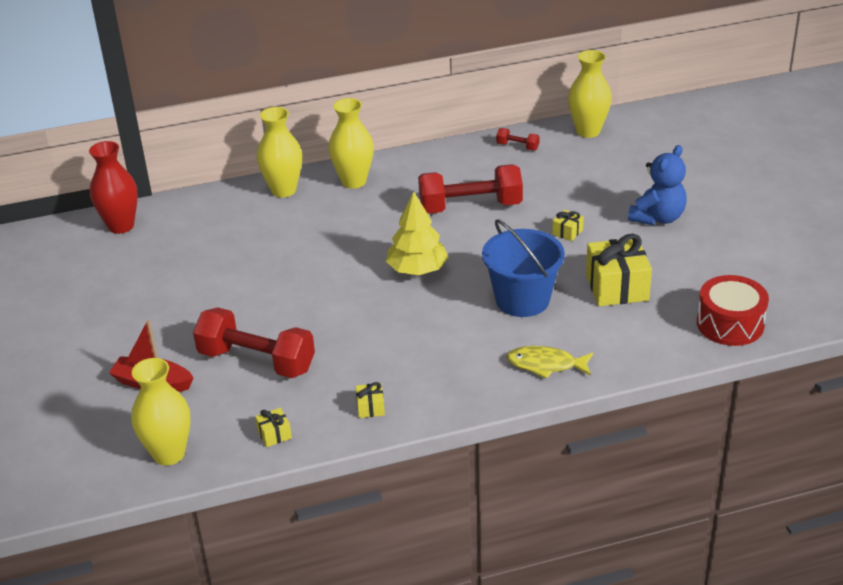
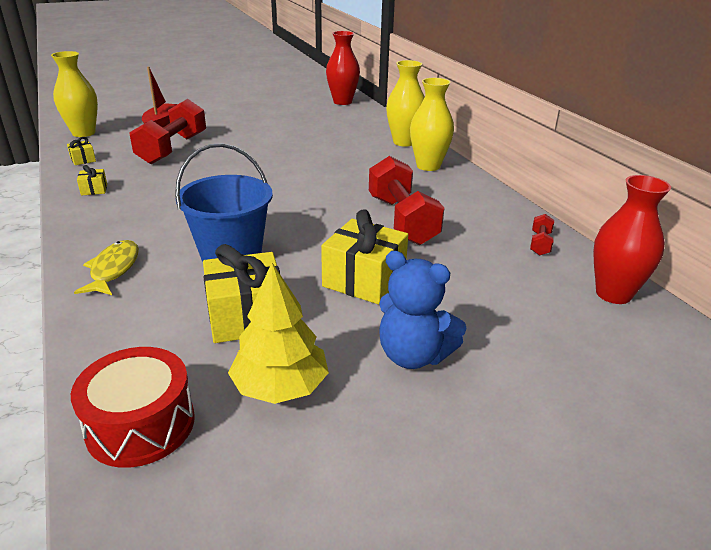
camera: 80 degrees right, 5 degrees down
yellow tree [386,191,448,275] -> yellow tree moved to [228,263,329,404]
yellow gift [552,210,584,241] -> yellow gift [321,209,408,304], size x2.19
yellow vase [568,50,612,138] -> red vase [593,175,671,304]

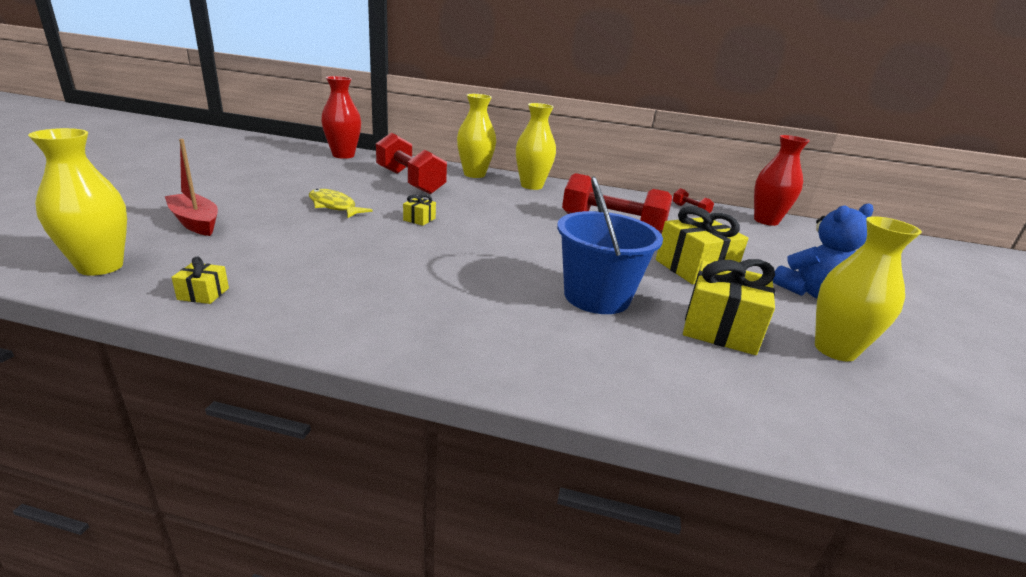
camera: 55 degrees left, 5 degrees down
red drum [71,347,195,468] -> none
yellow fish [74,240,139,295] -> yellow fish moved to [309,189,373,218]
yellow gift [77,165,107,196] -> yellow gift moved to [403,195,436,226]
red dumbbell [129,99,206,164] -> red dumbbell moved to [376,133,447,195]
yellow tree [228,263,329,404] -> yellow vase [815,216,922,361]

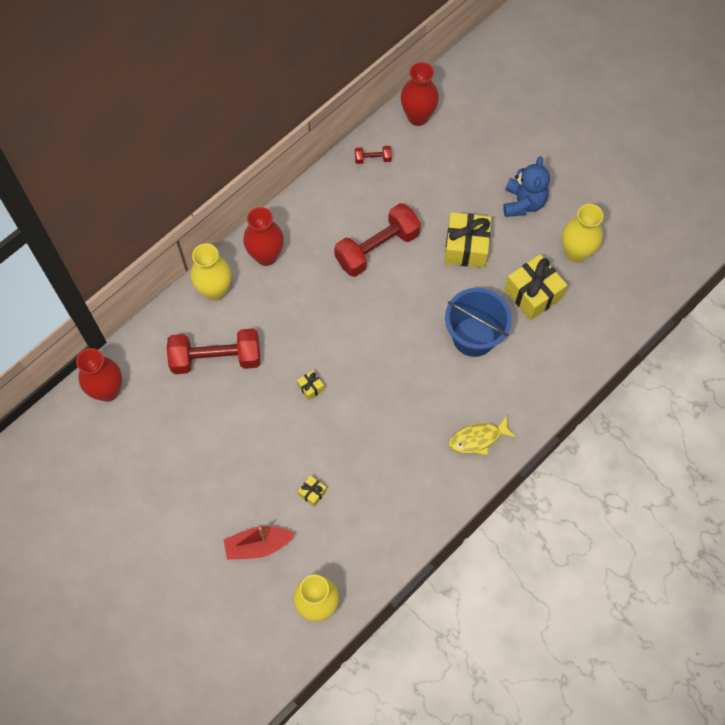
camera: 55 degrees left, 40 degrees up
yellow gift [171,256,229,304] -> yellow gift moved to [298,476,327,507]
yellow fish [309,189,373,218] -> yellow fish moved to [449,416,516,455]
yellow vase [516,103,556,190] -> red vase [243,207,284,266]

